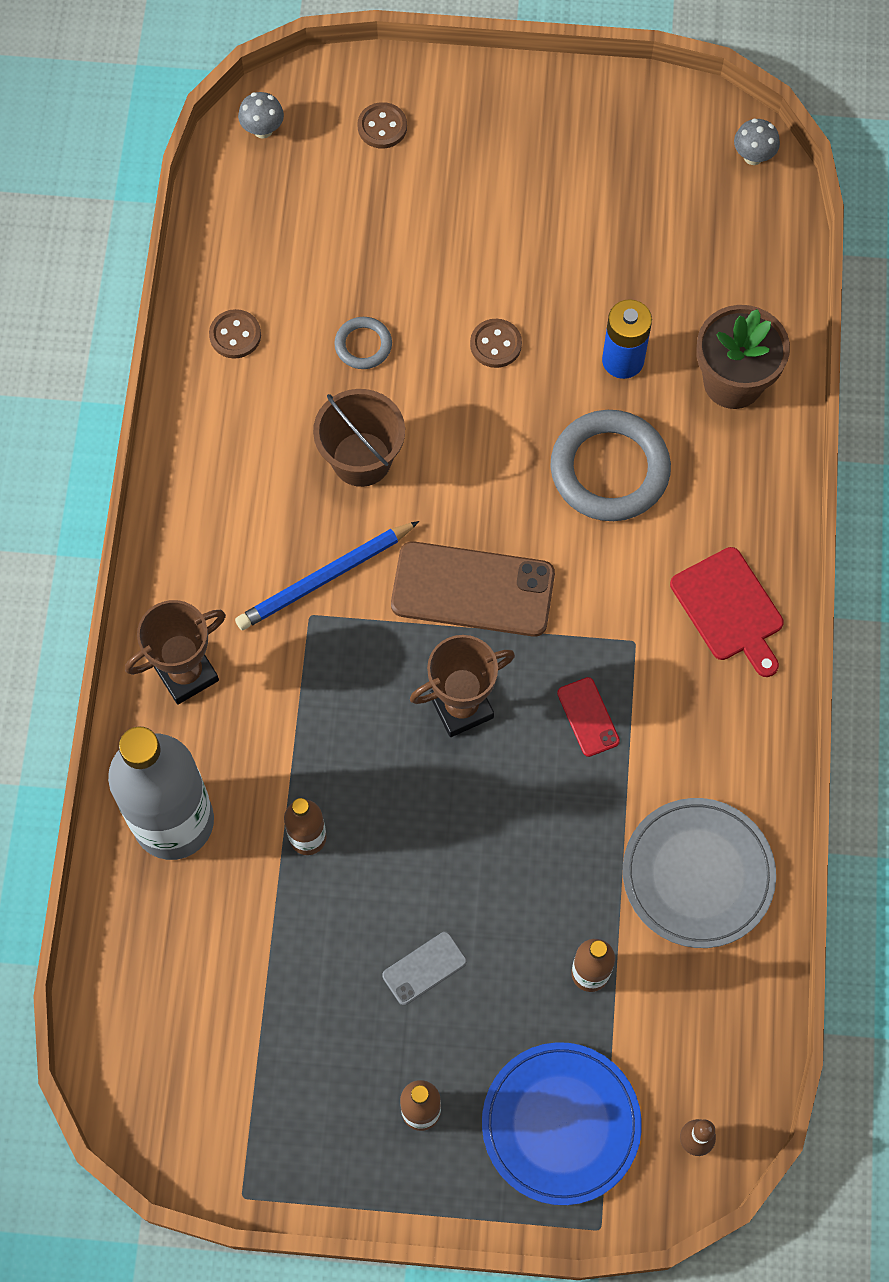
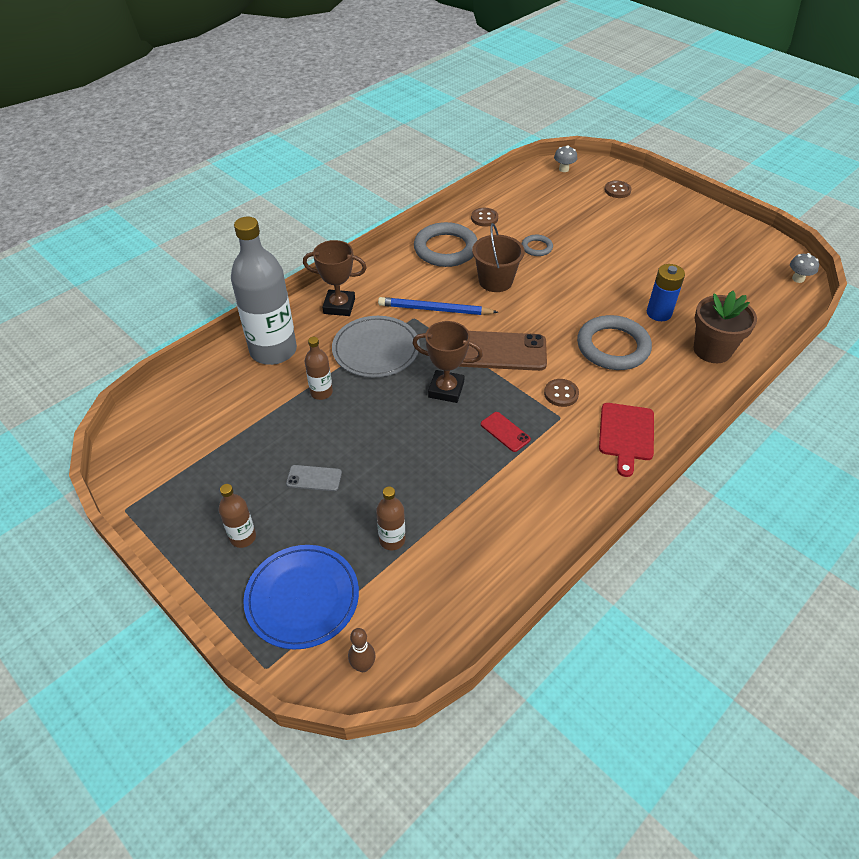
camera: 40 degrees right, 20 degrees down
brown phone [391,541,555,637] -> brown phone turned 45 degrees counterclockwise [459,331,547,371]
brown button [470,319,522,368] -> brown button moved to [544,379,579,407]
red phone [557,677,620,757] -> red phone turned 60 degrees counterclockwise [481,412,531,452]
grey plate [623,798,776,948] -> grey plate moved to [332,316,420,377]
none -> grey ring [414,222,477,267]

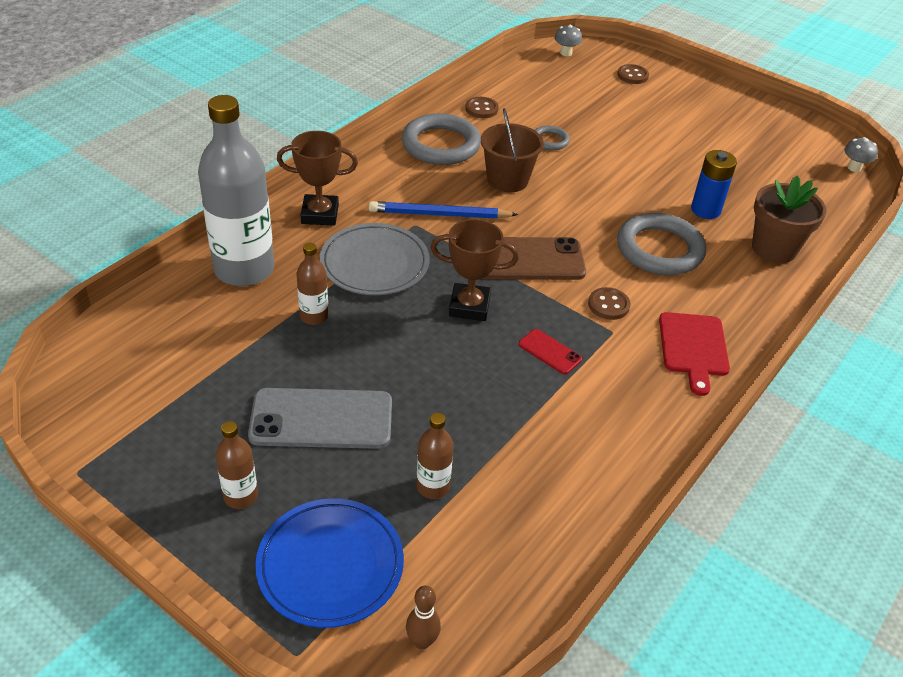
camera: 10 degrees left, 5 degrees down
grey phone [286,465,342,491] -> grey phone [248,388,392,449], size x2.08

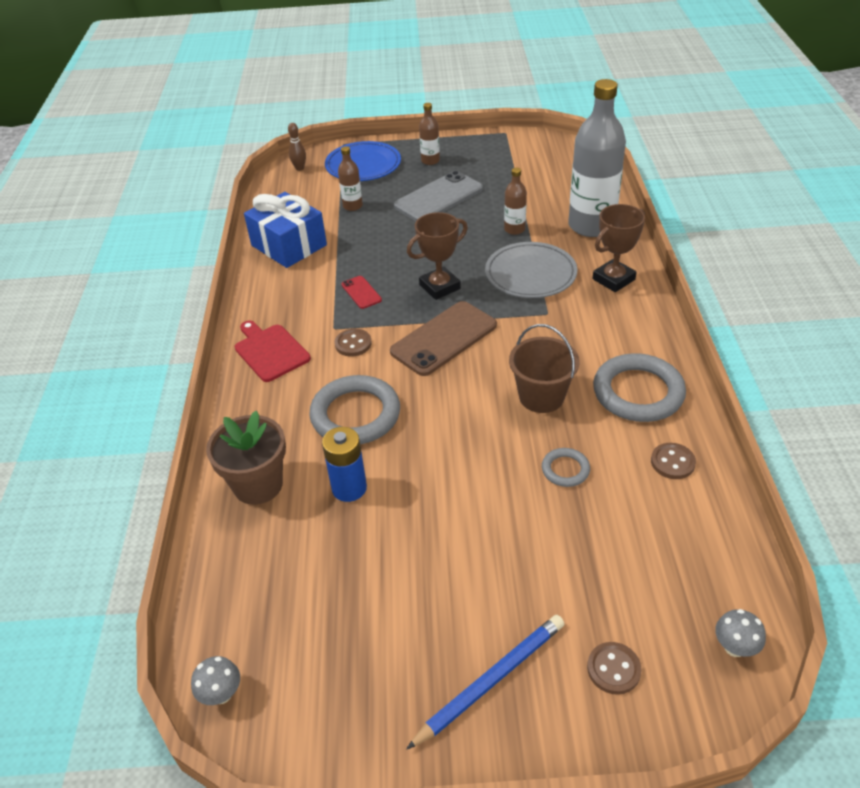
camera: 145 degrees right, 0 degrees up
blue pencil [369,201,518,219] -> blue pencil moved to [406,615,564,750]
red phone [518,329,582,374] -> red phone turned 60 degrees clockwise [342,276,382,309]
none -> blue gift [244,192,327,268]

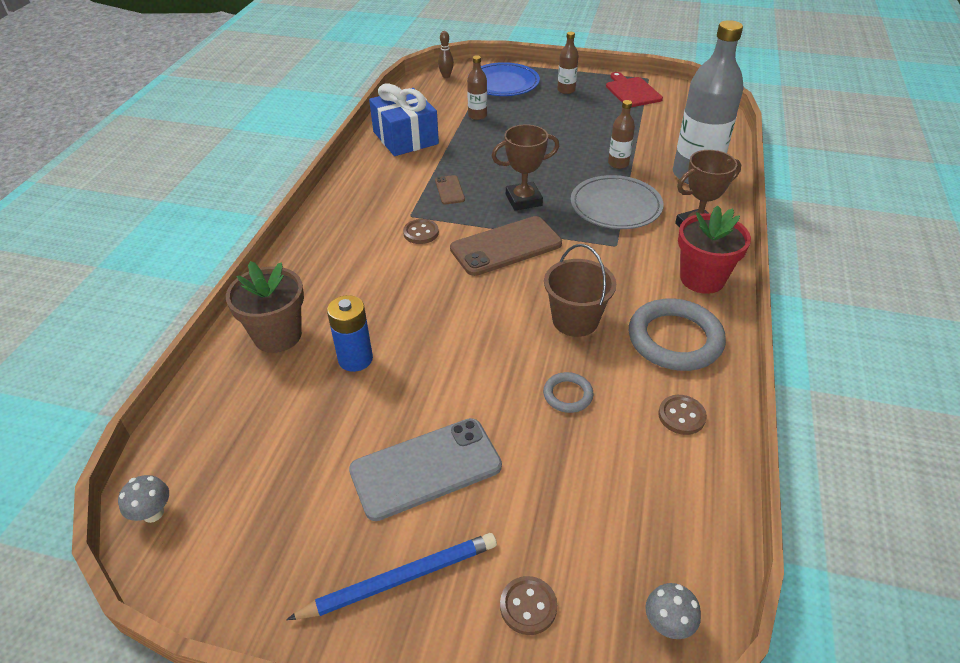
camera: 15 degrees right, 0 degrees up
red cutting board [235,321,311,382] -> red cutting board moved to [606,72,663,107]
grey ring [309,375,400,444] -> none
red phone [342,276,382,309] -> brown phone [435,175,465,204]
grey phone [394,171,483,221] -> grey phone moved to [349,418,502,521]
none -> red flower pot [678,205,751,294]

